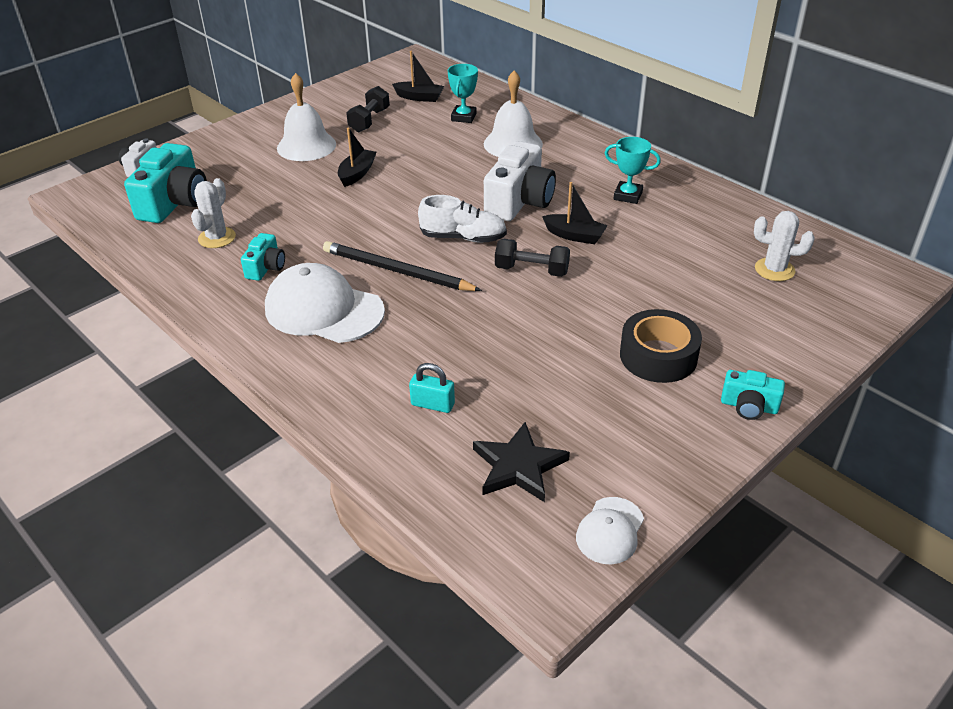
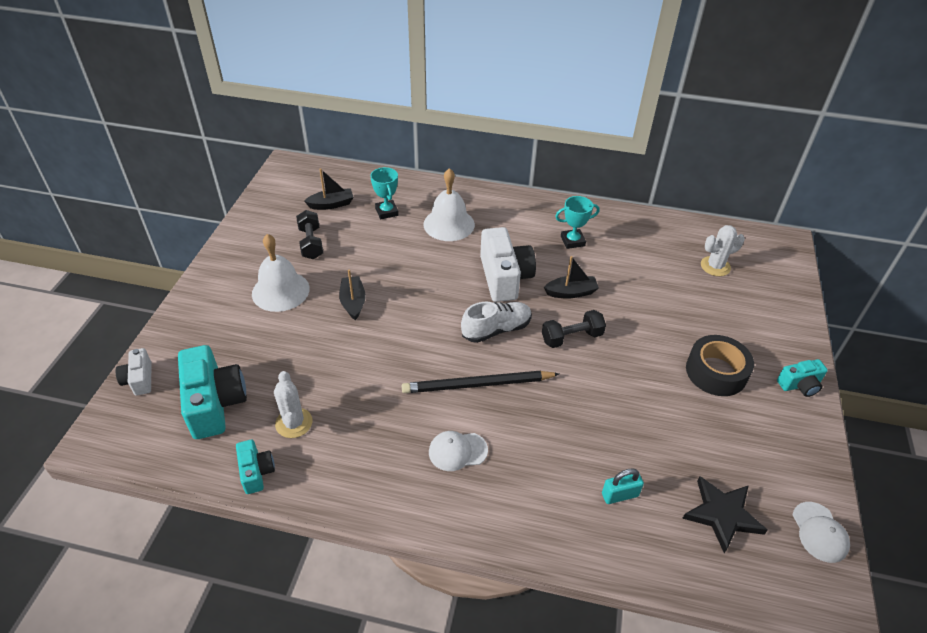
camera: 35 degrees left, 5 degrees up
turquoise camera [241,233,285,281] -> turquoise camera moved to [236,440,275,494]
white cap [265,263,385,343] -> white cap [429,431,488,471], size x0.52

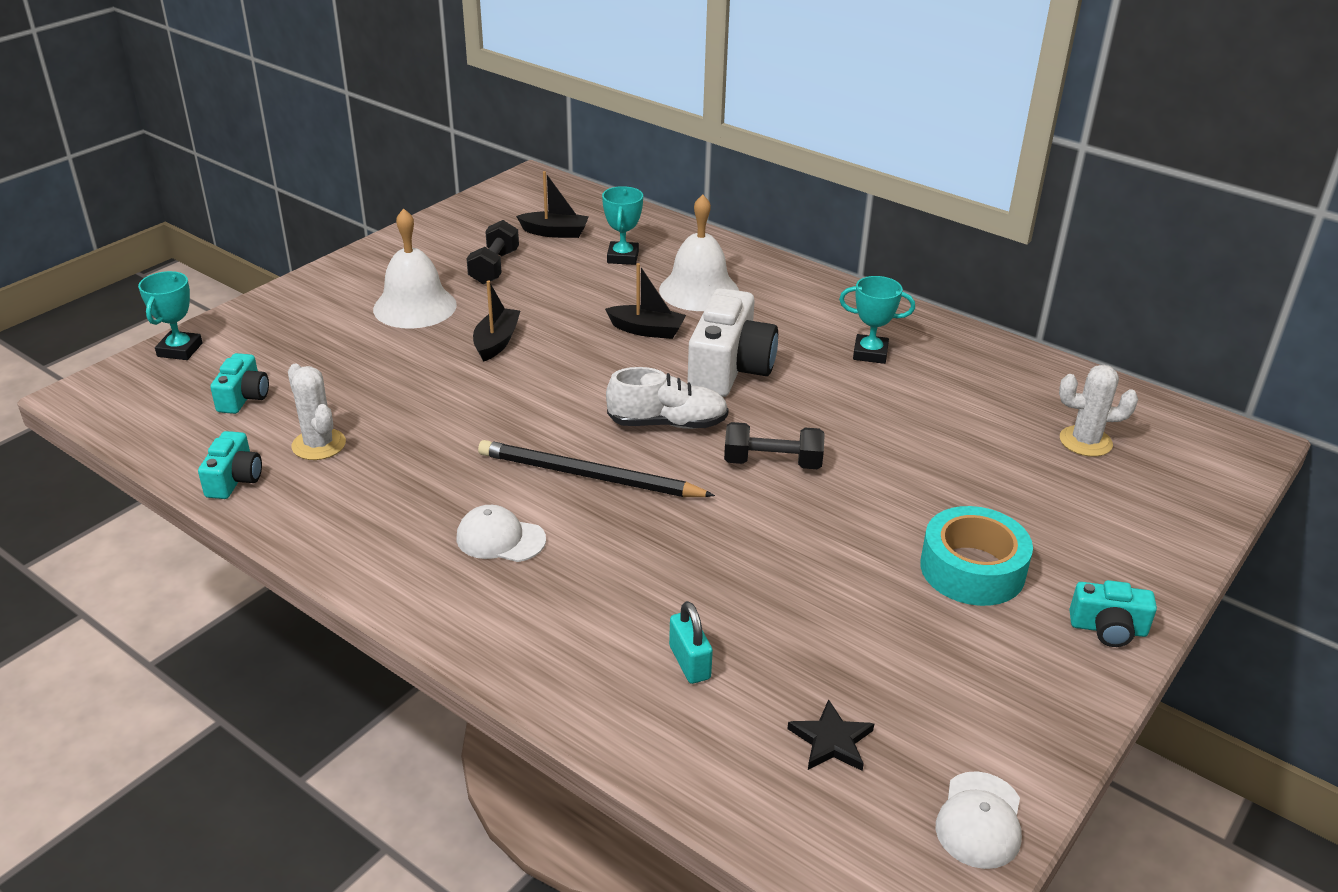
camera: 25 degrees right, 10 degrees down
white camera [115,348,151,396] -> turquoise trophy [138,271,203,360]
turquoise camera [178,345,247,439] -> turquoise camera [210,353,269,414], size x0.53
white cactus [274,371,312,438] -> white cactus turned 45 degrees counterclockwise [288,364,346,460]
black boat [544,256,599,299] -> black boat moved to [605,263,686,339]
turquoise padlock [602,468,644,504] -> turquoise padlock turned 60 degrees clockwise [669,601,713,684]
black star [682,476,768,553] -> black star [787,699,874,771], size x0.64
black tape [686,335,754,396] -> turquoise tape [920,506,1033,606]

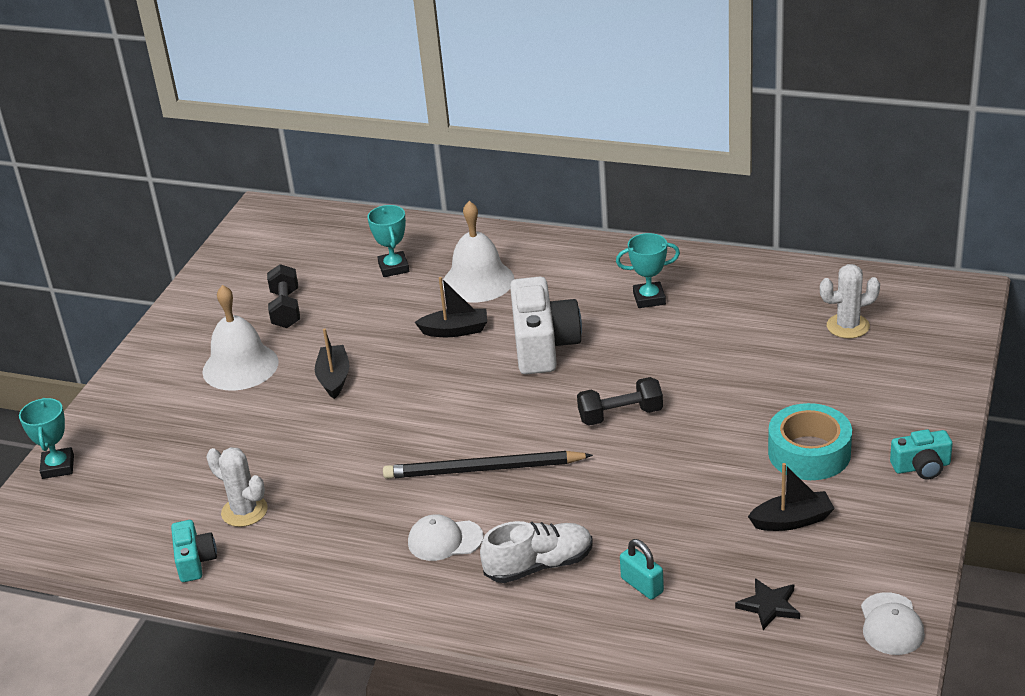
camera: 15 degrees left, 0 degrees up
turquoise camera [210,353,269,414] -> none
black boat [516,171,589,238] -> black boat moved to [748,463,835,531]
white shoe [606,367,729,429] -> white shoe moved to [480,521,593,583]

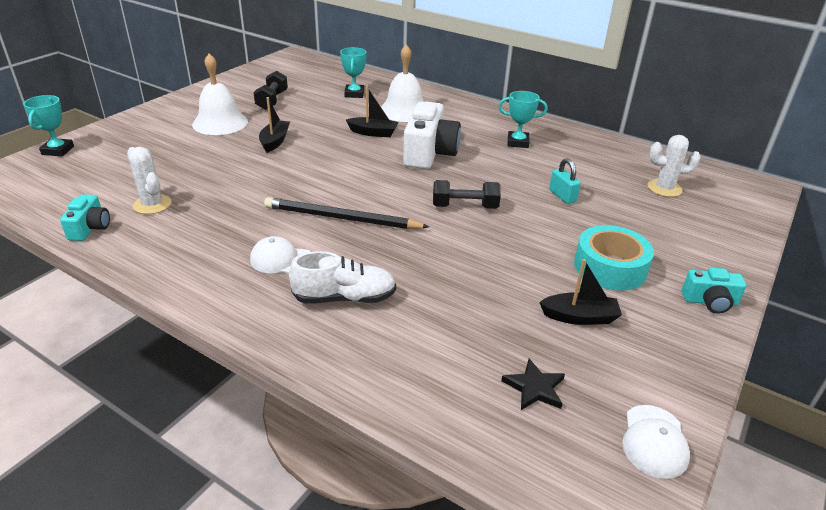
camera: 10 degrees right, 0 degrees up
turquoise padlock [620,539,664,600] -> turquoise padlock moved to [549,158,581,204]

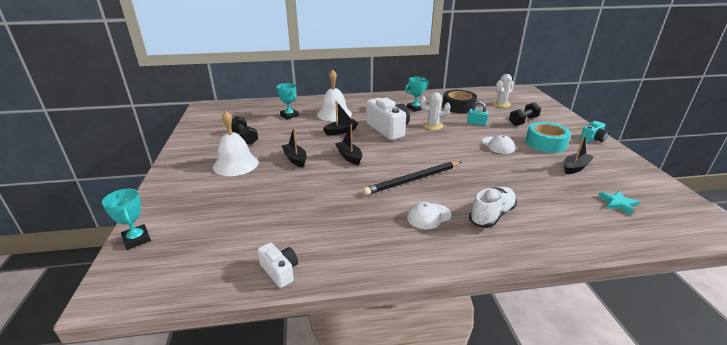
camera: 40 degrees left, 5 degrees down
turquoise camera [60,194,110,241] -> white camera [257,242,298,288]
white cactus [127,147,171,214] -> white cactus moved to [420,92,451,130]
black dumbbell [433,180,501,209] -> black dumbbell moved to [509,102,541,126]
black star [501,359,565,410] -> turquoise star [598,191,640,215]
white cap [622,405,690,479] -> white cap moved to [482,135,515,154]
none -> black boat [335,124,362,165]
none -> black tape [442,90,477,113]

